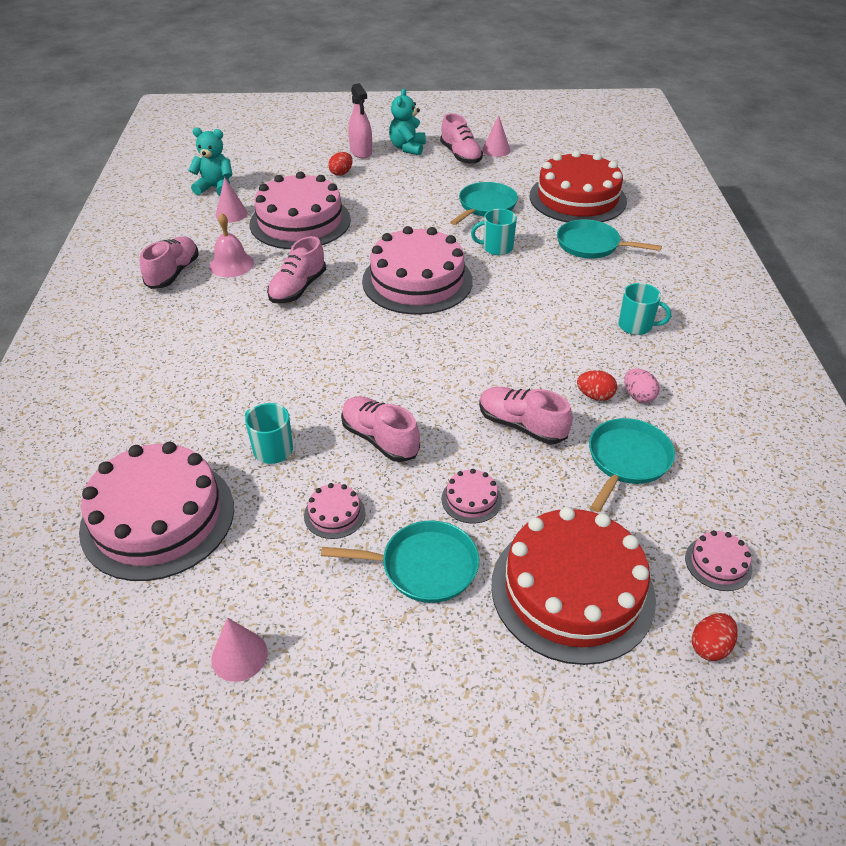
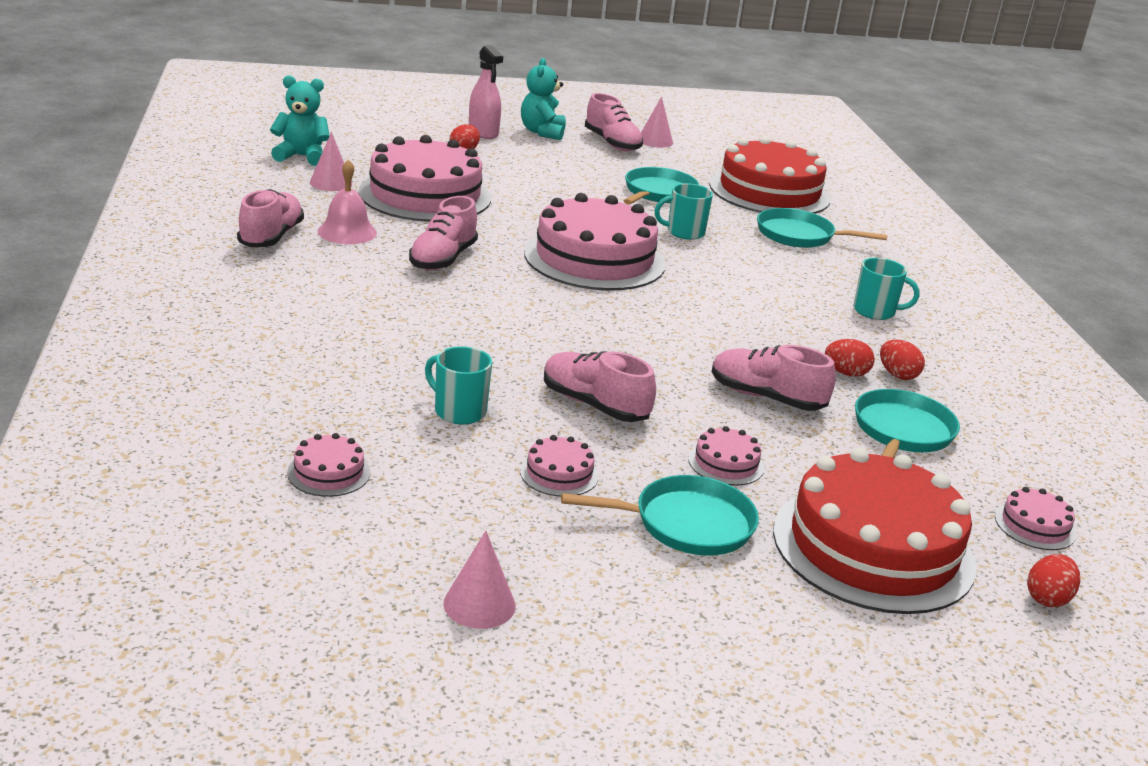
camera: 10 degrees left, 15 degrees down
pink cake [79,442,234,581] -> pink cake [287,433,370,497], size x0.41
pink egg [624,369,660,403] -> red egg [880,340,925,380]

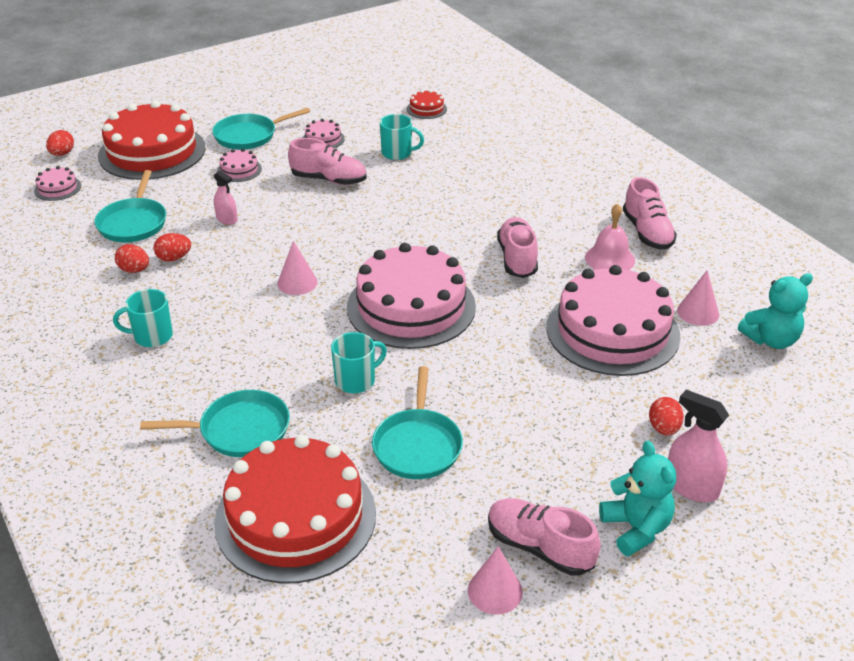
camera: 160 degrees right, 10 degrees up
pink cake [287,433,370,497] -> red cake [407,90,447,119]
pink cone [443,531,516,629] -> pink cone moved to [277,241,318,295]
pink shoe [712,345,836,411] -> pink spray bottle [214,170,238,225]

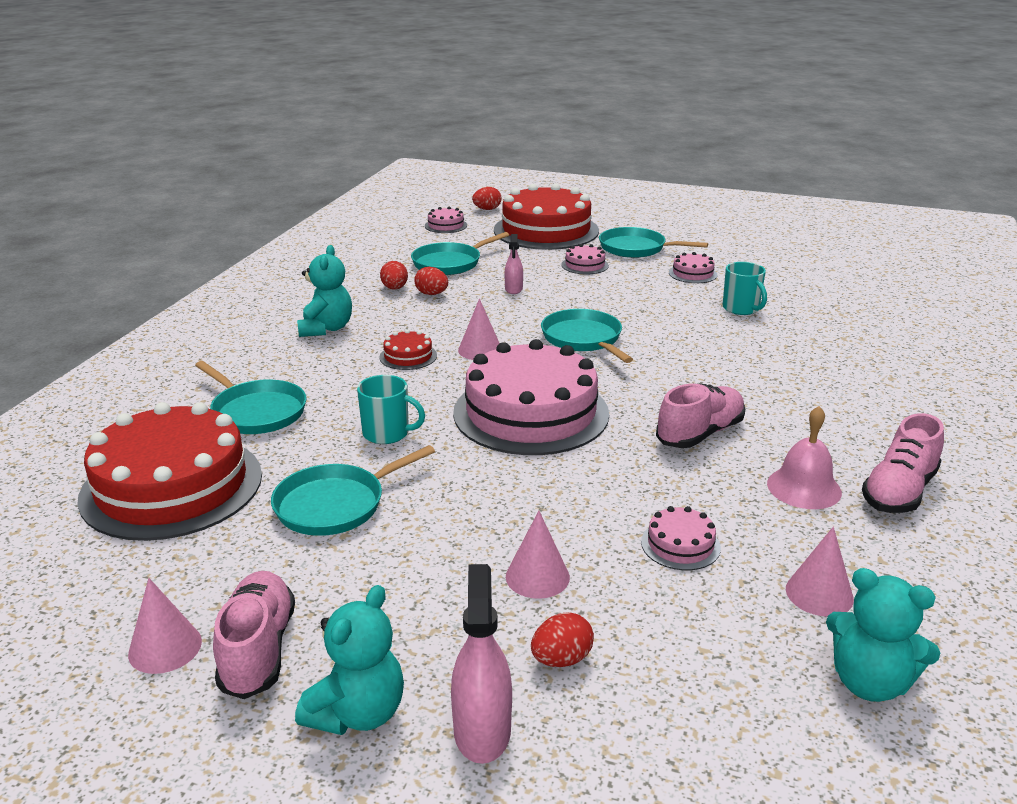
camera: 50 degrees right, 10 degrees down
turquoise mug [113,289,173,347] -> turquoise teddy bear [297,245,352,337]
pink shoe [288,138,367,185] -> none
red cake [407,90,447,119] -> red cake moved to [379,329,437,370]
pink cake [547,265,681,376] -> pink cake [641,506,721,570], size x0.41
none -> pink cone [506,511,570,599]
none -> turquoise pan [541,309,633,363]

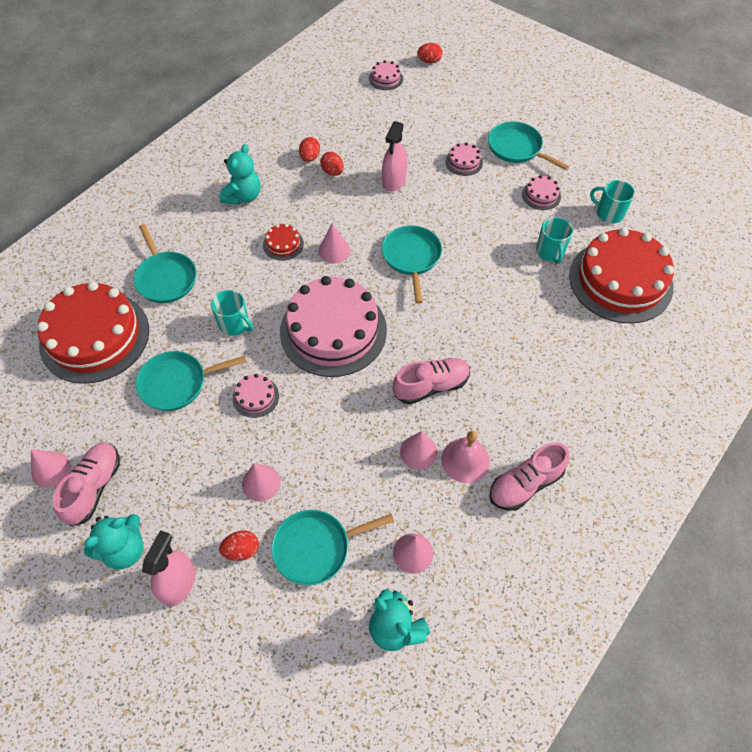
camera: 20 degrees right, 30 degrees up
turquoise pan [411,232,509,275] -> turquoise pan moved to [272,510,394,585]
red cake [494,184,599,250] -> red cake moved to [569,228,674,323]
pink spray bottle [505,234,523,294] -> pink spray bottle [382,121,407,192], size x1.60
pink cake [641,506,721,570] -> pink cake moved to [233,374,279,418]
none -> pink cone [400,431,438,470]
none -> turquoise mug [590,180,635,223]

